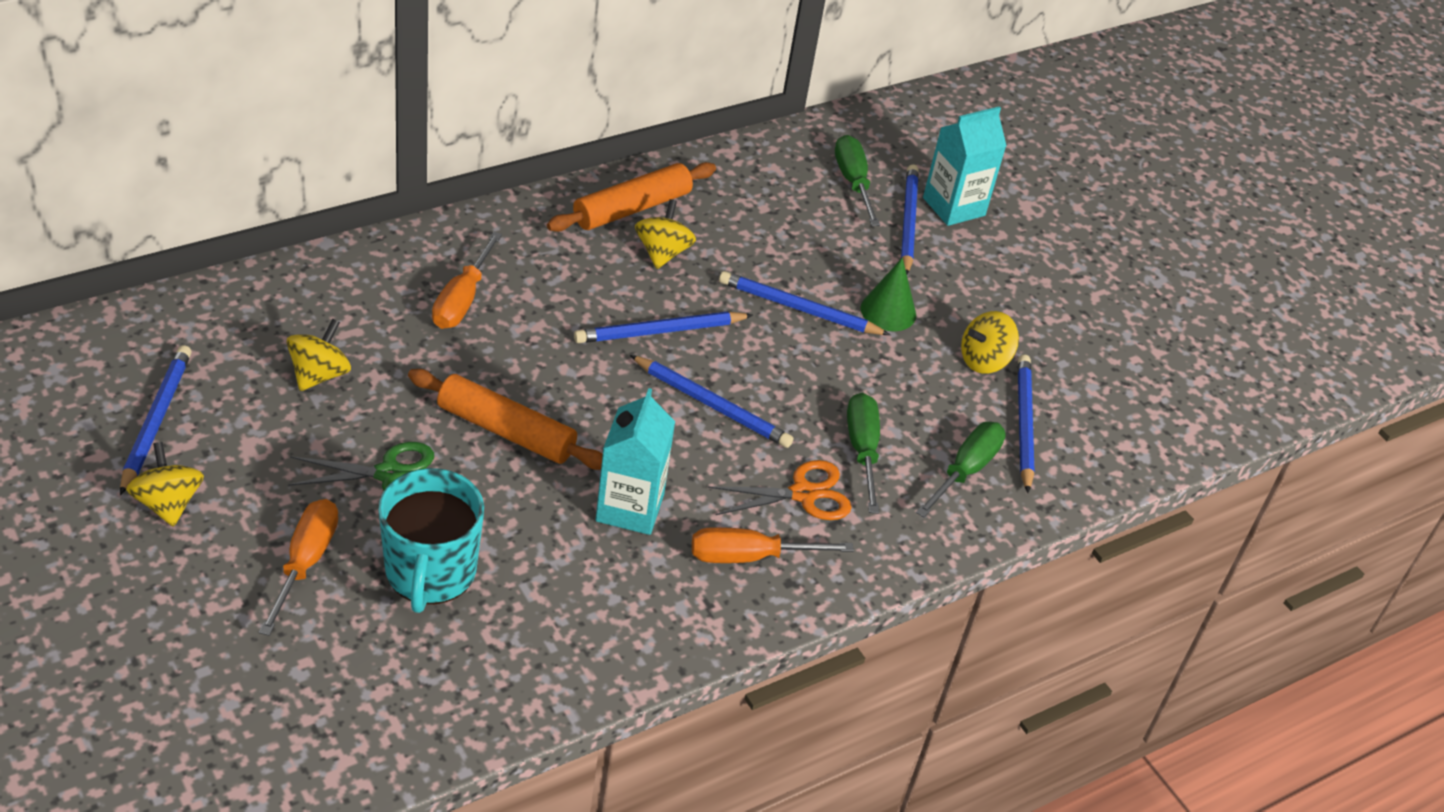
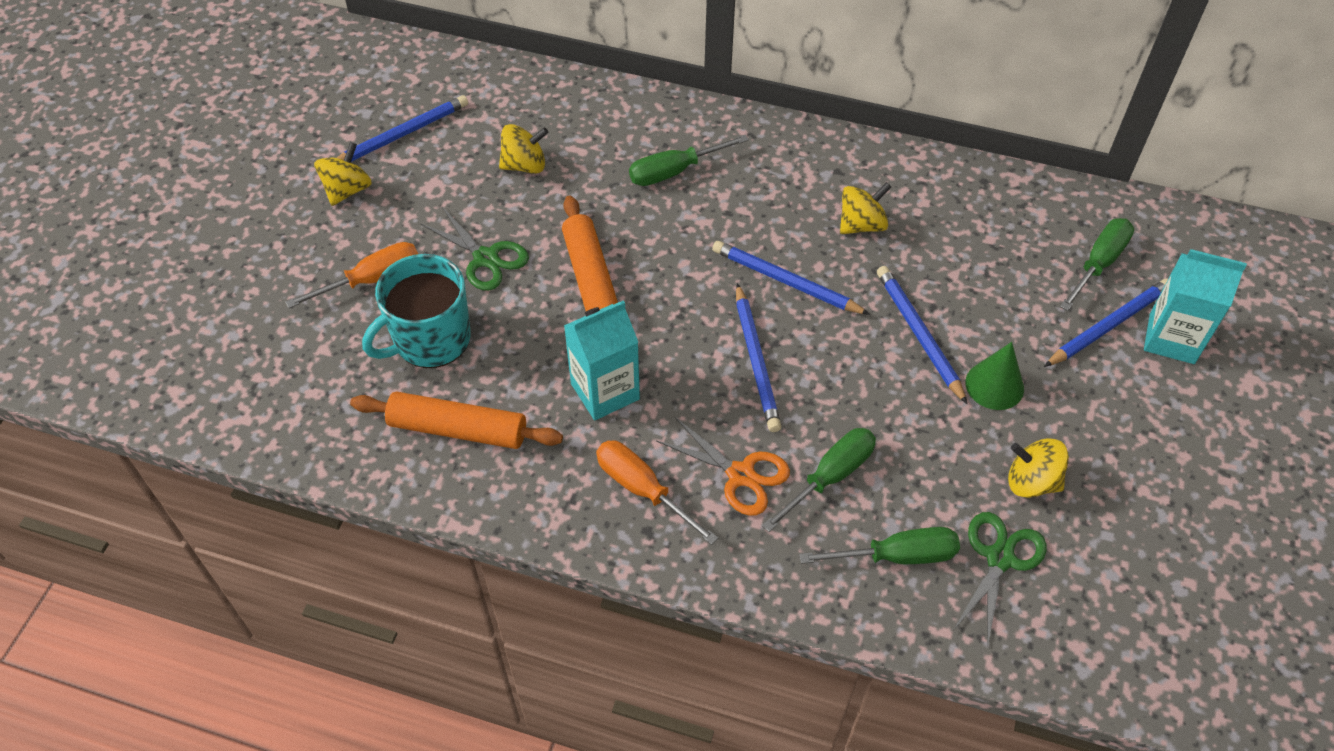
camera: 55 degrees right, 10 degrees up
orange screwdriver [432,232,502,329] -> green screwdriver [629,135,749,186]
orange rolling pin [547,162,716,232] -> orange rolling pin moved to [350,392,563,449]
blue pencil [1018,354,1035,493] -> green scissors [954,512,1047,647]

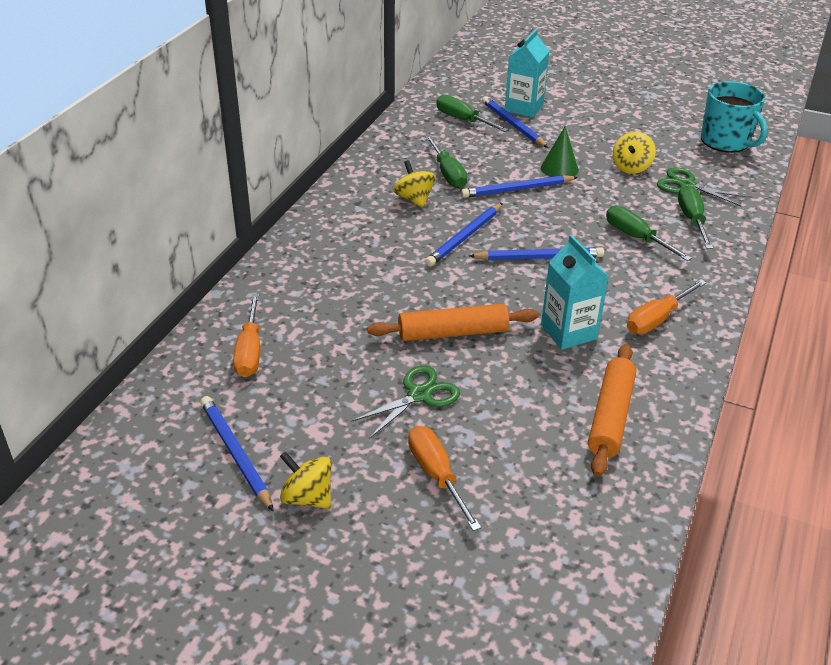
camera: 85 degrees left, 15 degrees down
turquoise mug [362,254,471,368] -> turquoise mug moved to [701,81,768,153]
yellow spinning top [499,124,548,174] -> none
green screwdriver [629,135,749,186] -> green screwdriver moved to [425,135,467,188]
orange scissors [656,416,790,516] -> none
none -> orange screwdriver [233,294,260,377]

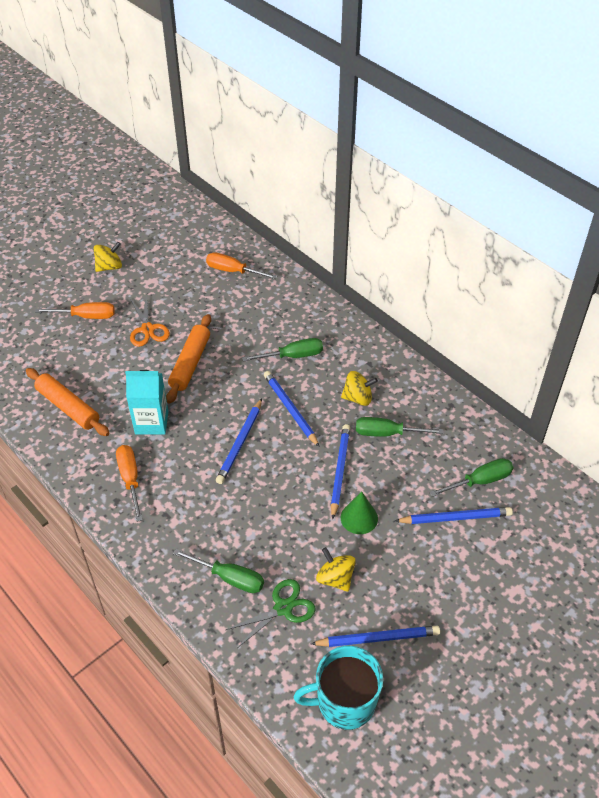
camera: 115 degrees right, 10 degrees up
blue pencil [200,396,274,512] -> blue pencil moved to [311,626,440,647]
green scissors [351,365,460,438] -> orange scissors [130,294,170,347]
turquoise carton [505,29,549,118] -> none
green screwdriver [606,205,692,261] -> green screwdriver moved to [242,338,323,362]

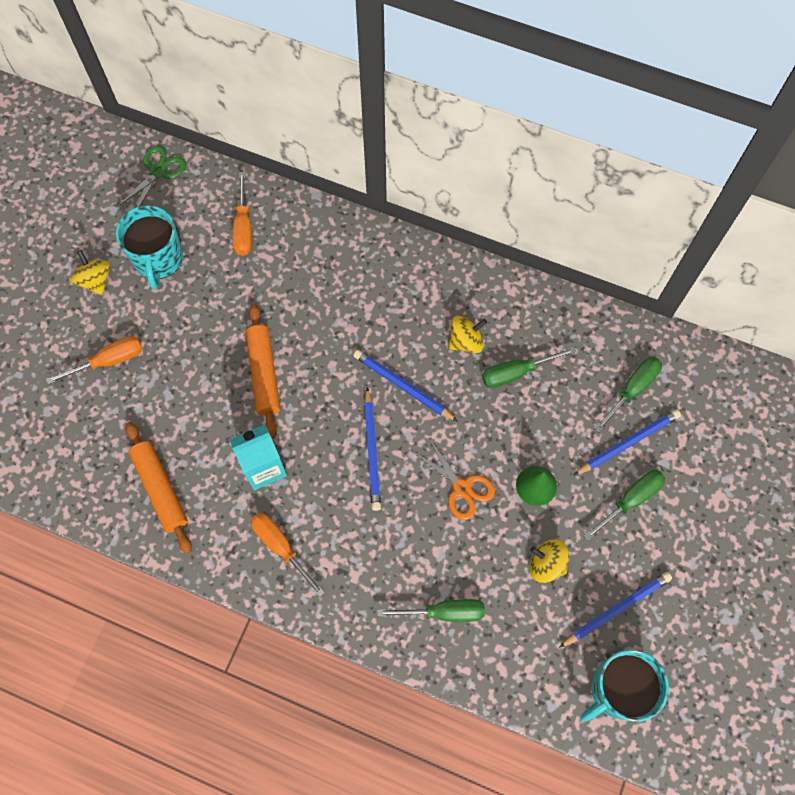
camera: 25 degrees left, 20 degrees up
orange rolling pin [26,368,110,436] -> orange rolling pin turned 45 degrees clockwise [125,422,192,554]
yellow spinning top [94,242,122,272] -> yellow spinning top turned 60 degrees counterclockwise [70,250,111,295]
orange scissors [130,294,170,347] -> orange scissors moved to [413,437,495,520]
orange screwdriver [206,253,277,279] -> orange screwdriver turned 90 degrees counterclockwise [232,172,252,256]
green scissors [226,579,316,648] -> green scissors moved to [117,145,186,207]
green screwdriver [242,338,323,362] -> green screwdriver moved to [583,470,665,541]
blue pencil [331,424,350,519] -> none
none -> turquoise mug [116,205,183,290]

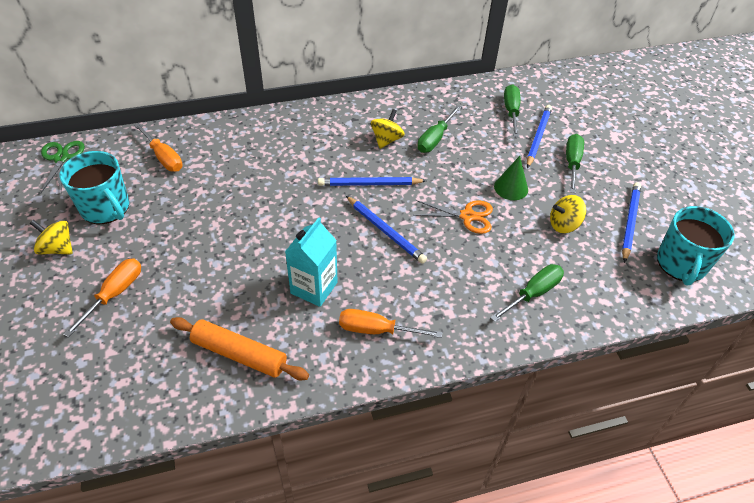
camera: 40 degrees left, 20 degrees down
orange rolling pin [246,304,280,439] -> none

